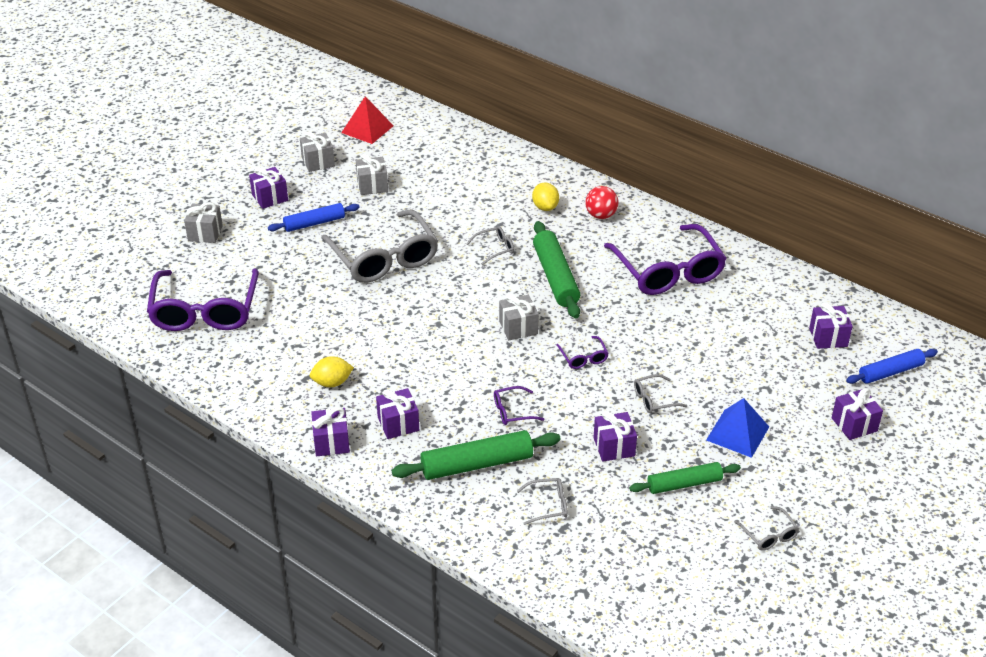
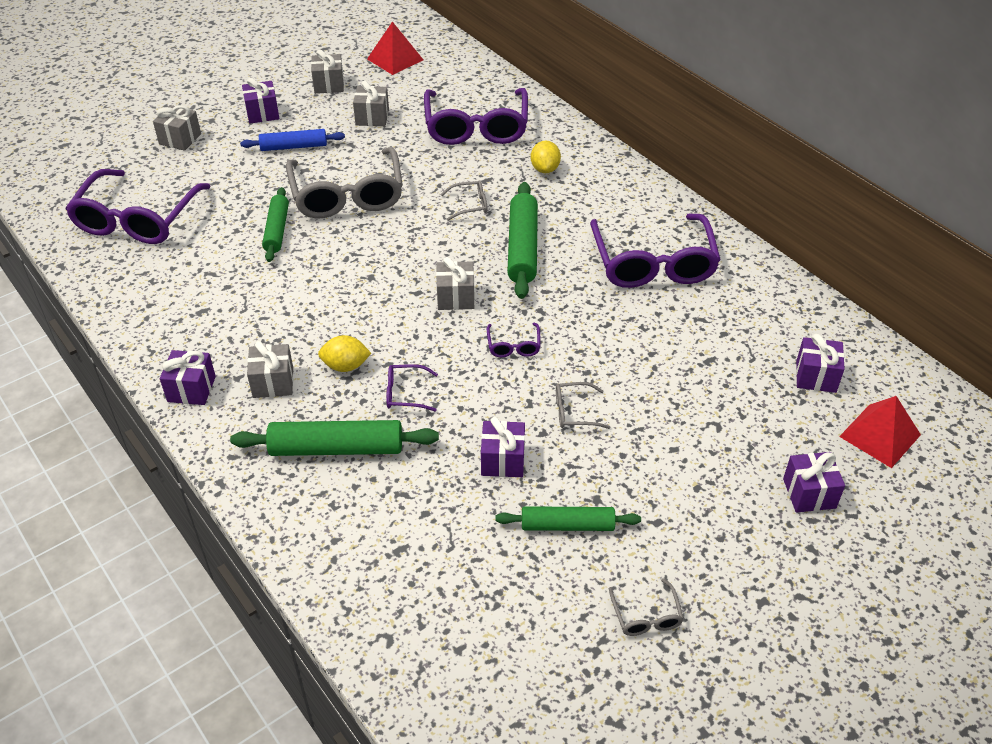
camera: 15 degrees right, 5 degrees up
yellow lemon [310,356,354,387] -> yellow lemon moved to [318,335,371,372]
purple gift [376,388,419,439] -> grey gift [247,341,293,398]
grey glasses [517,478,568,525] -> none
red ball [585,186,618,219] -> none
blue pyramid [706,398,769,458] -> none
blue rolling pin [846,349,938,384] -> red pyramid [839,396,921,468]
none -> green rolling pin [262,187,289,262]
none -> purple glasses [424,88,528,145]

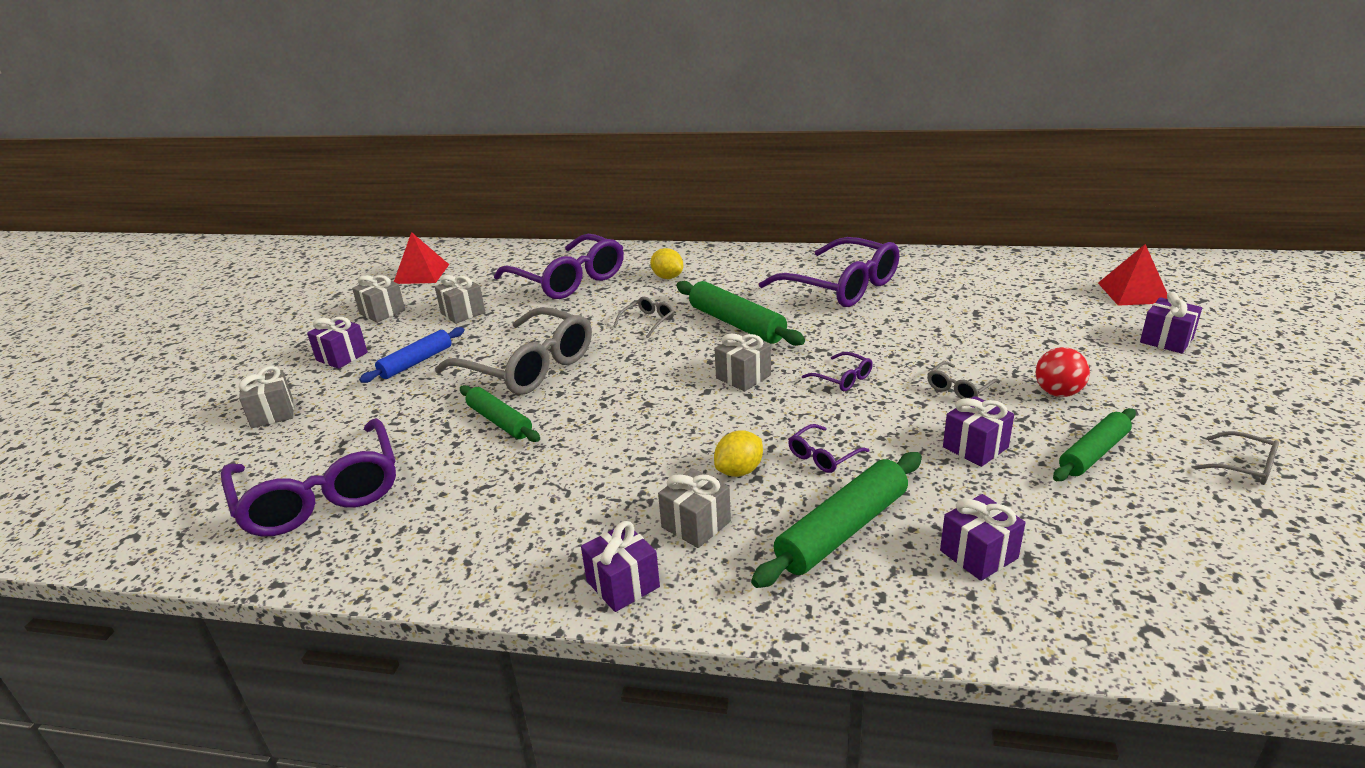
camera: 40 degrees left, 15 degrees down
purple gift [796,334,845,393] -> purple gift moved to [940,494,1026,581]
none -> red ball [1036,347,1090,397]

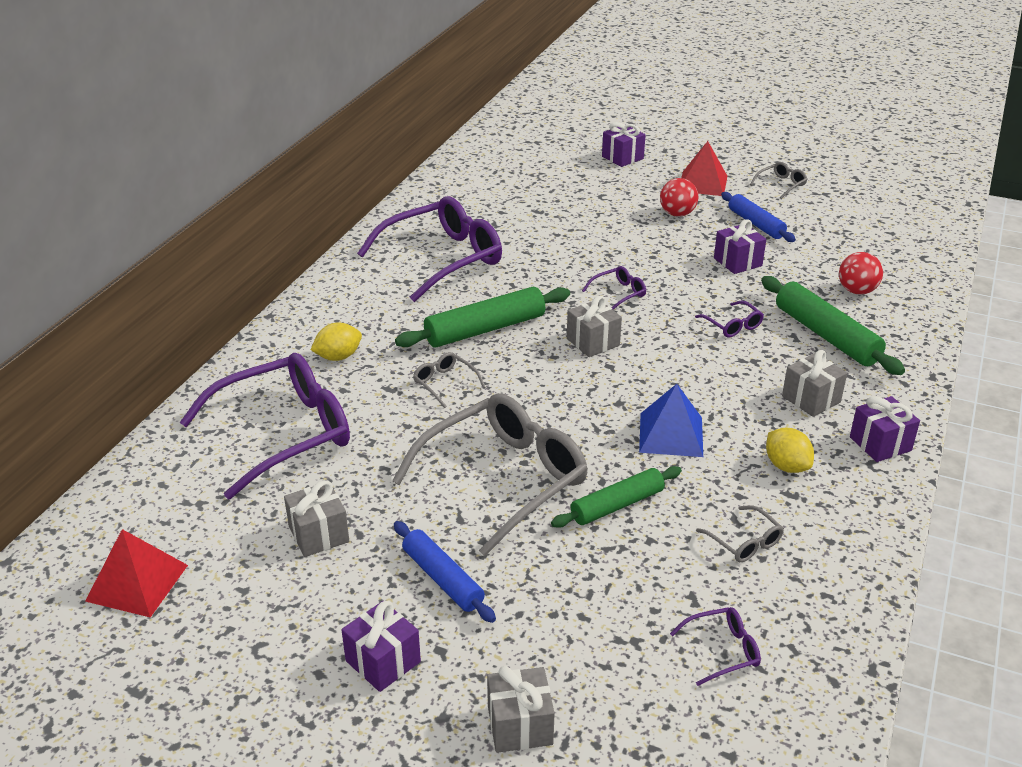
camera: 80 degrees left, 5 degrees up
purple glasses [221,418,396,536] -> purple glasses [670,607,761,686], size x0.42
grey gift [352,275,405,323] -> none
yellow lemon [714,431,763,477] -> yellow lemon moved to [766,428,814,473]
grey glasses [927,361,1000,399] -> grey glasses moved to [696,505,784,562]
purple gift [940,494,1026,581] -> red ball [839,252,883,294]
green rolling pin [1053,408,1136,481] -> blue rolling pin [721,192,796,242]
red pyramid [1098,244,1167,306] -> red pyramid moved to [681,141,727,196]
none -> blue pyramid [639,384,703,457]

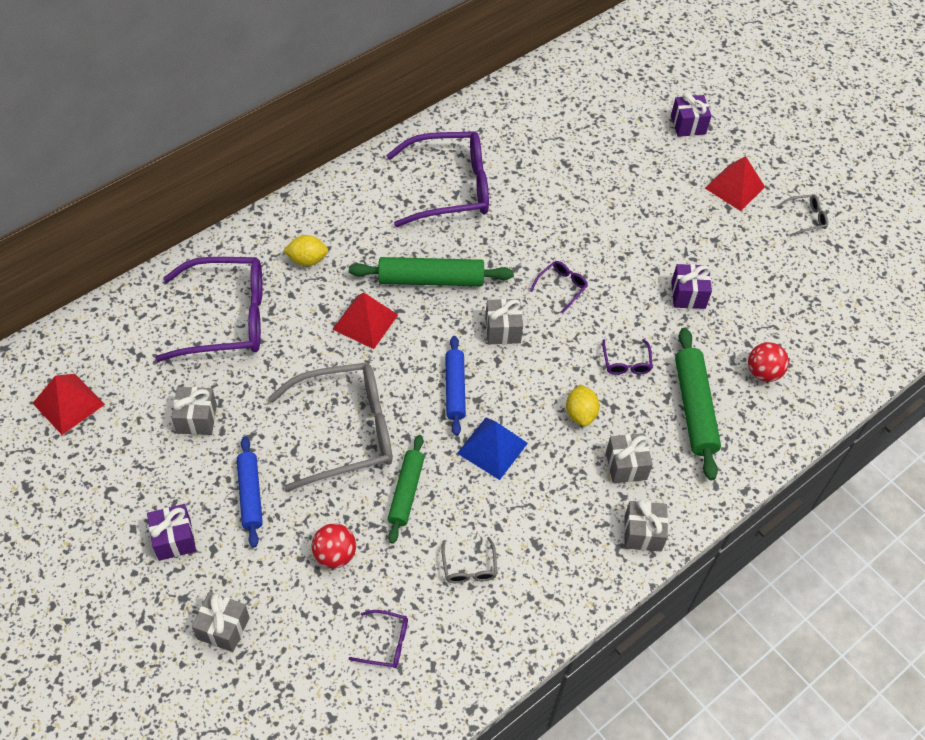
camera: 25 degrees right, 20 degrees up
grey glasses [413,352,486,408] -> red pyramid [332,292,398,349]
green rolling pin [551,466,682,528] -> green rolling pin turned 75 degrees counterclockwise [388,435,424,544]
purple glasses [582,266,646,310] -> purple glasses turned 45 degrees counterclockwise [530,261,588,314]
red ball [660,178,698,217] -> red ball moved to [312,523,356,568]
blue rolling pin [721,192,796,242] -> blue rolling pin moved to [445,336,466,436]
yellow lemon [766,428,814,473] -> yellow lemon moved to [566,384,600,427]
purple gift [850,396,920,462] -> grey gift [624,500,668,551]

